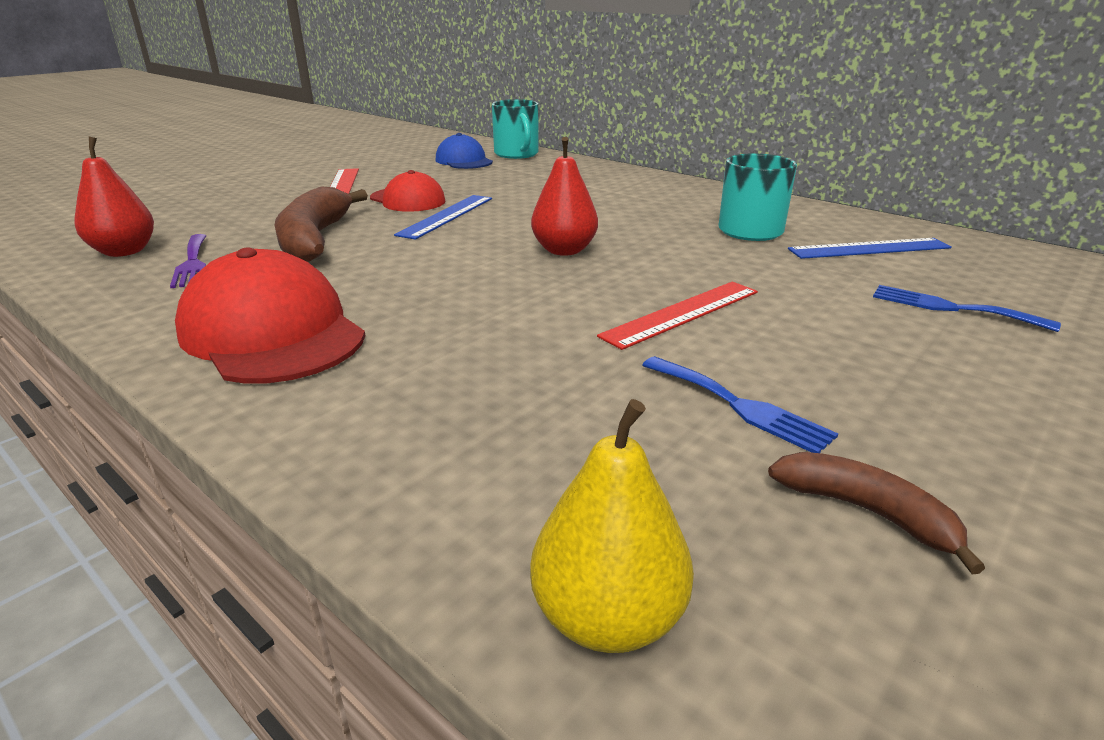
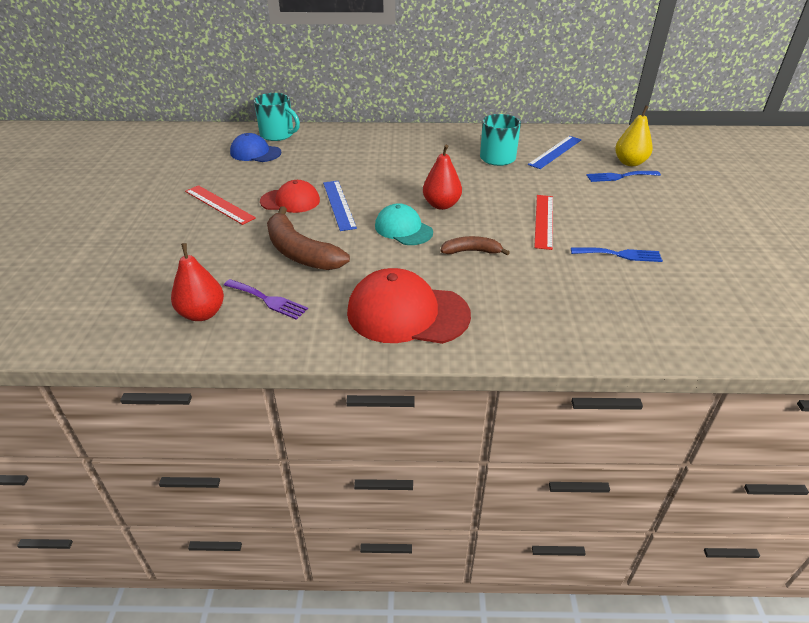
camera: 40 degrees left, 10 degrees up
yellow pear [530,399,694,653] -> yellow pear moved to [615,105,653,166]
brown banana [768,452,985,574] -> brown banana moved to [441,236,510,256]
none -> turquoise cap [375,203,433,245]

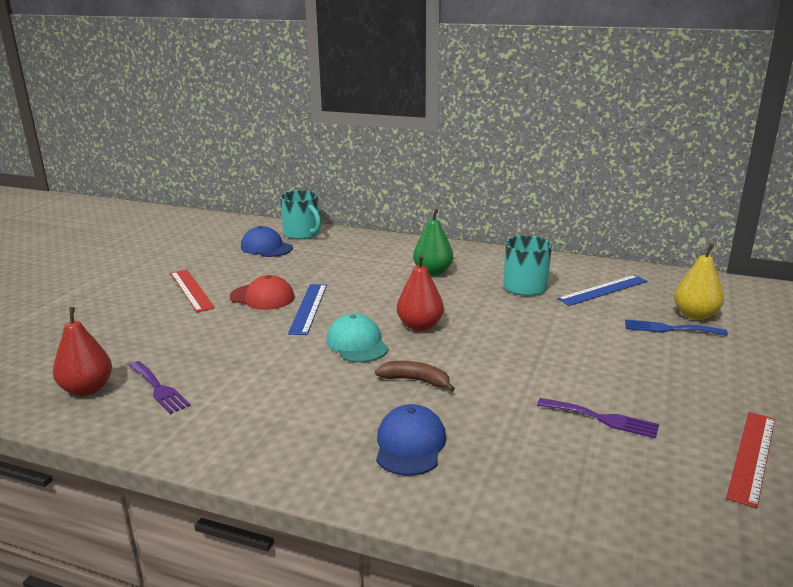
camera: 20 degrees right, 15 degrees down
brown banana [267,206,350,270] -> none
red cap [347,268,471,344] -> none
red ruler [534,195,553,250] -> red ruler moved to [726,412,775,508]
blue fork [571,247,663,262] -> purple fork [537,398,659,438]
none -> blue cap [376,404,446,476]
none -> green pear [413,208,453,276]

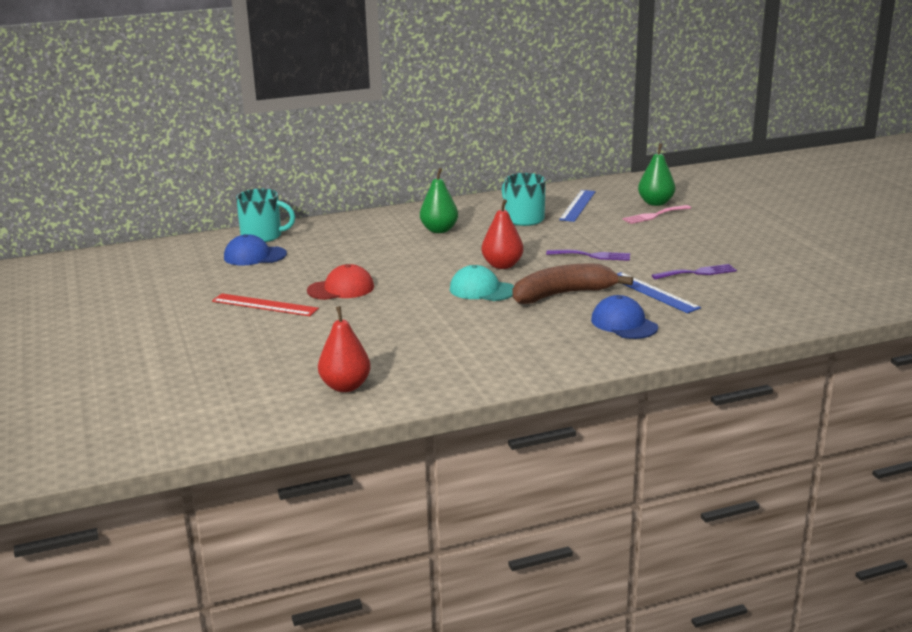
camera: 40 degrees left, 0 degrees up
purple fork [129,361,191,414] -> purple fork moved to [546,250,630,261]
blue ruler [288,284,327,335] -> blue ruler moved to [617,272,701,313]
brown banana [375,361,455,392] -> brown banana [513,263,633,304], size x1.81
blue fork [625,319,728,336] -> pink fork [622,205,691,224]
yellow pear [674,243,724,320] -> green pear [638,143,675,206]
red ruler [726,412,775,508] -> none

